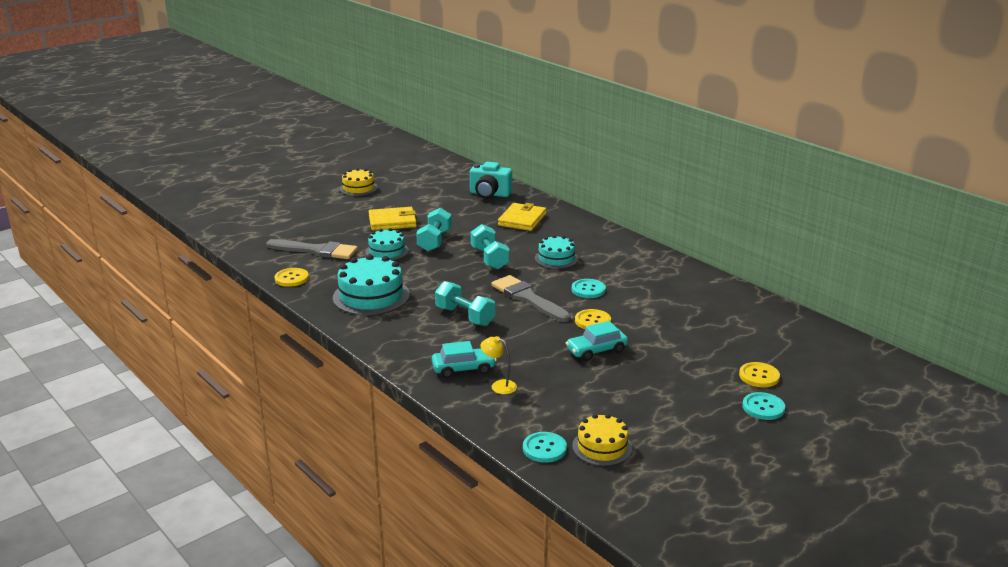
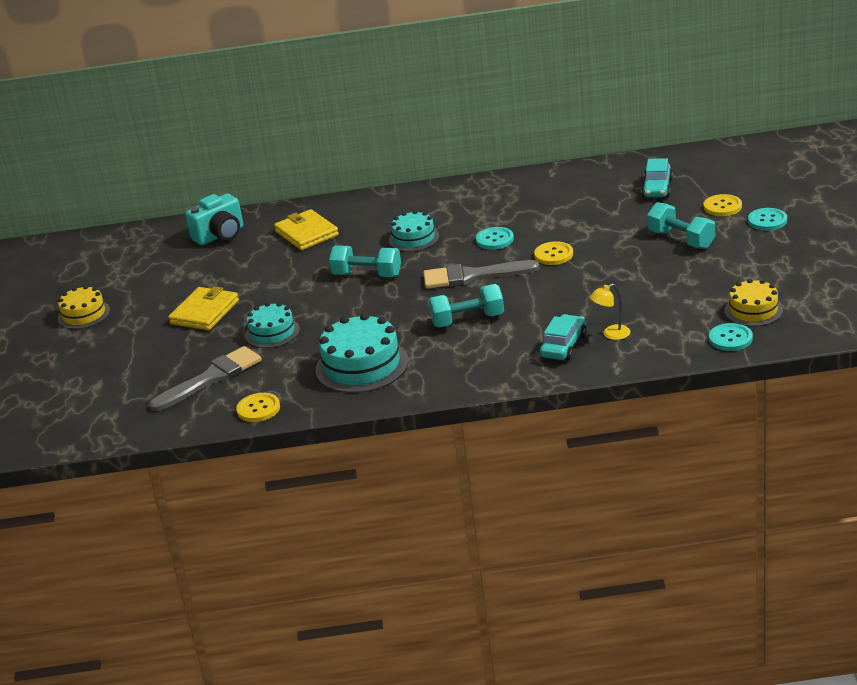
camera: 50 degrees left, 5 degrees up
turquoise dumbbell [416,208,452,252] -> turquoise dumbbell moved to [647,202,715,249]
turquoise car [566,321,628,361] -> turquoise car moved to [641,158,673,198]

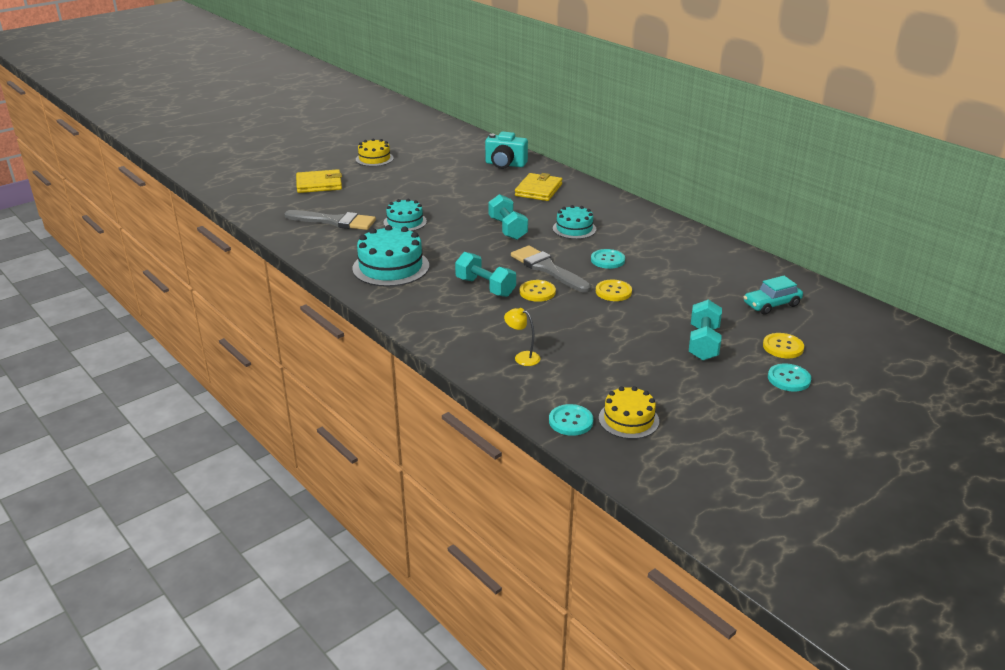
camera: 50 degrees right, 0 degrees up
yellow wallet [168,286,239,330] -> yellow wallet moved to [296,169,342,193]
yellow button [236,393,280,422] -> yellow button moved to [520,280,556,302]
turquoise car [540,314,587,360] -> none

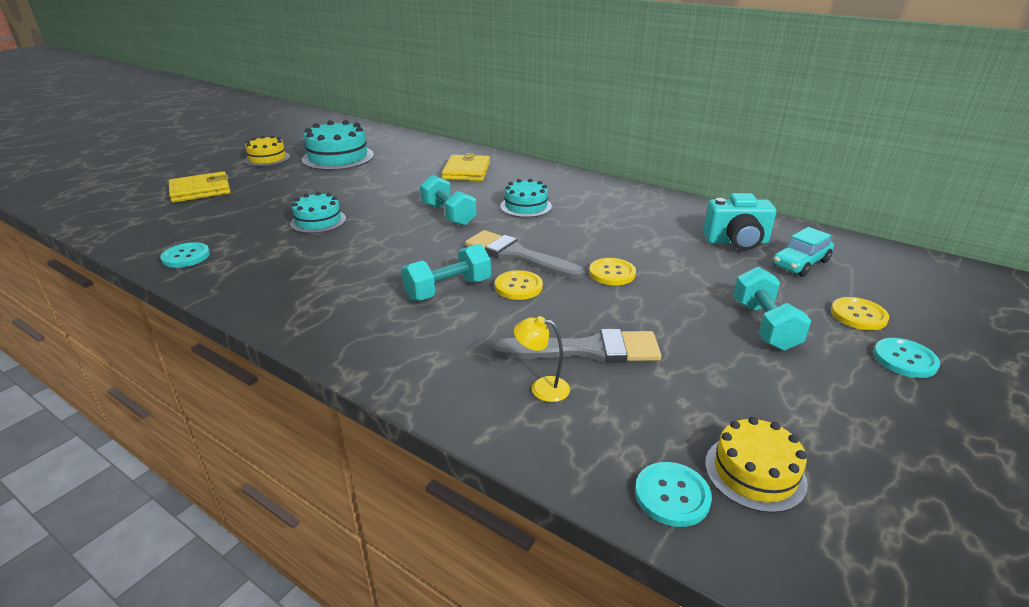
camera: 15 degrees left, 0 degrees up
grey brush [284,210,376,230] -> grey brush moved to [493,329,661,363]
turquoise cake [352,225,429,287] -> turquoise cake moved to [302,120,374,170]
turquoise dumbbell [455,252,516,297] -> turquoise dumbbell turned 60 degrees counterclockwise [401,244,491,301]
turquoise camera [485,132,528,169] -> turquoise camera moved to [703,193,776,250]
turquoise button [591,249,625,269] -> turquoise button moved to [160,242,210,268]

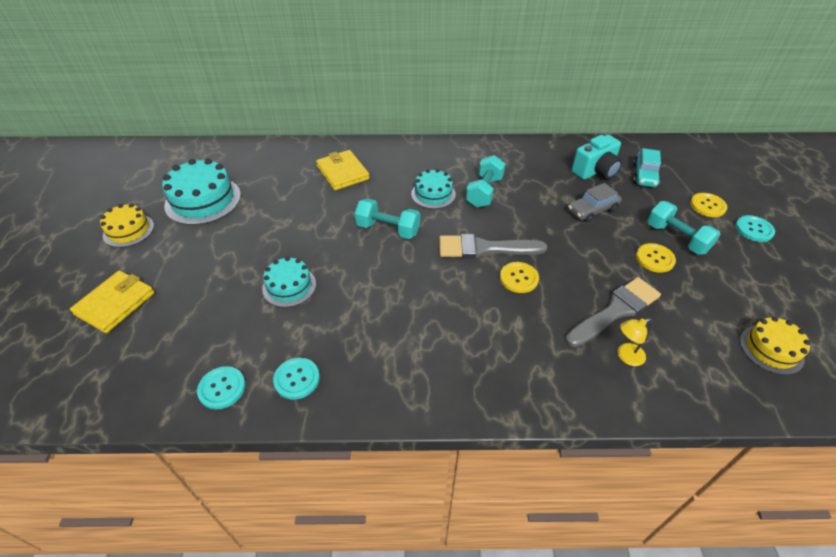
camera: 35 degrees left, 15 degrees up
turquoise dumbbell [401,244,491,301] -> turquoise dumbbell moved to [466,155,505,207]
yellow button [589,258,636,285] -> yellow button moved to [636,243,676,273]
turquoise button [635,462,712,527] -> turquoise button moved to [273,358,320,400]
none -> grey car [568,183,622,223]

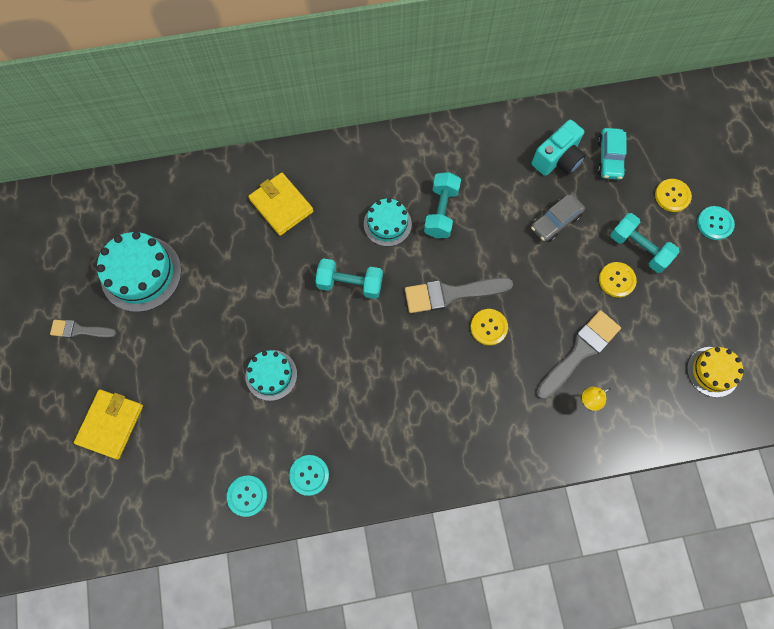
camera: 10 degrees left, 25 degrees up
yellow cake [100,204,154,247] -> grey brush [50,320,117,338]

